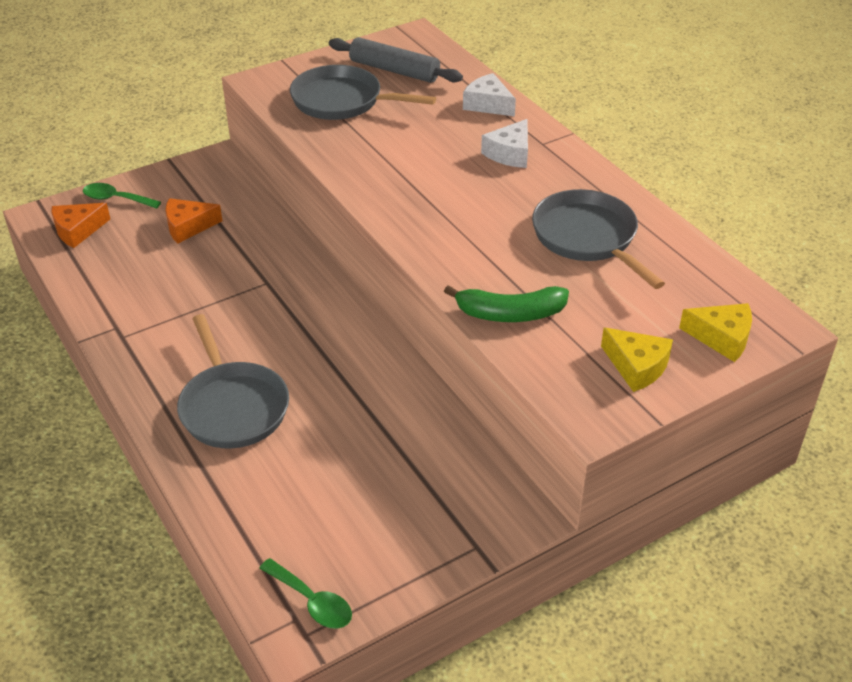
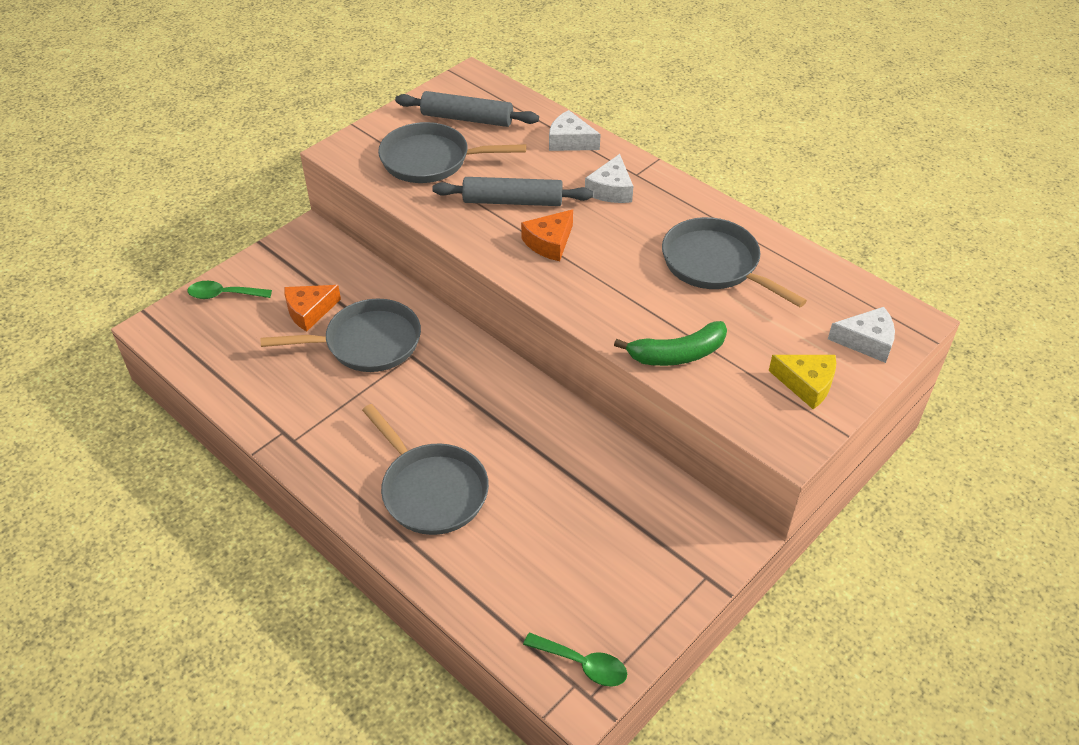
camera: 15 degrees left, 5 degrees up
orange cheese [51,203,110,248] -> orange cheese moved to [521,209,573,261]
yellow cheese [679,303,752,362] -> white cheese [828,307,895,363]
none -> grey pan [261,299,421,372]
none -> grey rolling pin [432,177,593,206]

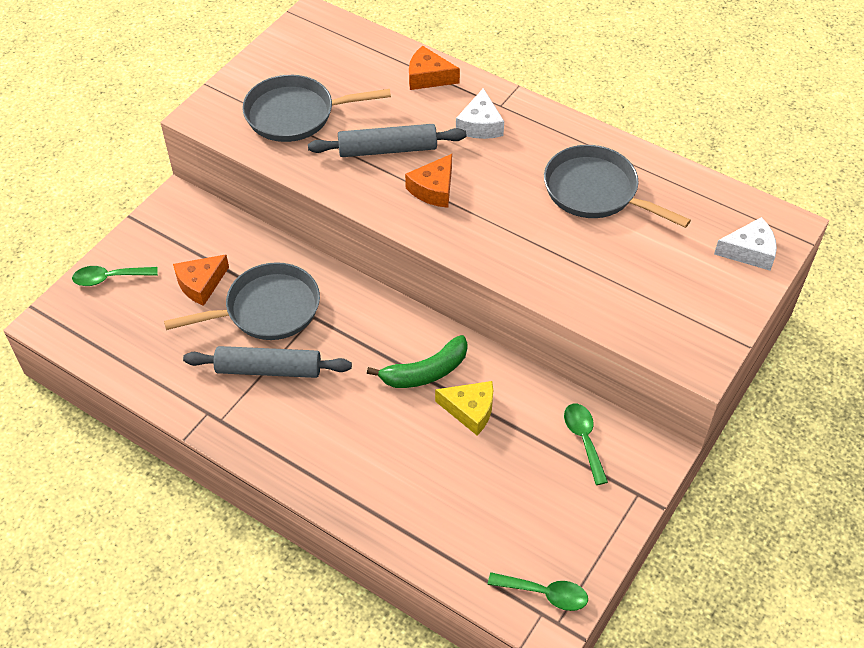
camera: 10 degrees left, 5 degrees up
grey pan [362,404,489,535] -> none
grey rolling pin [395,91,539,127] -> grey rolling pin moved to [183,346,352,378]
white cheese [549,110,601,151] -> orange cheese [409,46,460,90]
green banana [614,321,727,366] -> green banana moved to [367,335,468,388]
yellow cheese [769,355,836,409] -> yellow cheese moved to [435,381,493,435]
none -> green spoon [564,404,608,485]

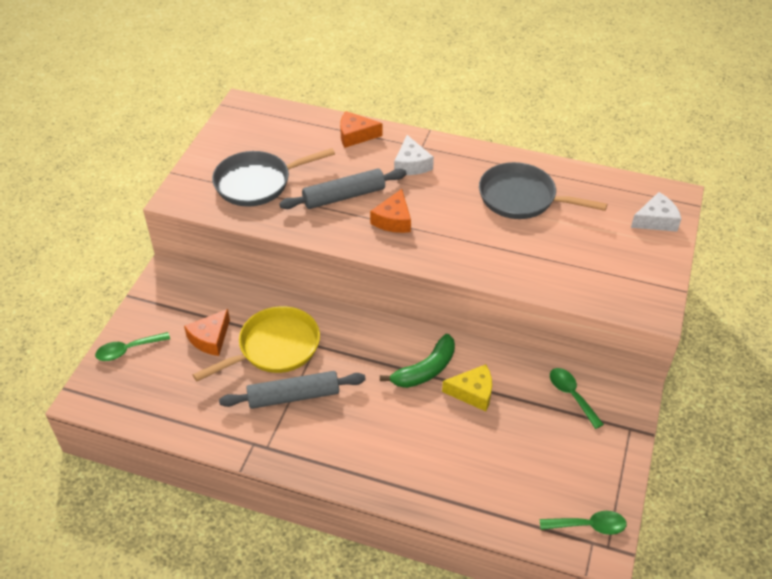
camera: 15 degrees left, 5 degrees down
grey pan [164,262,320,340] -> yellow pan [193,306,320,381]

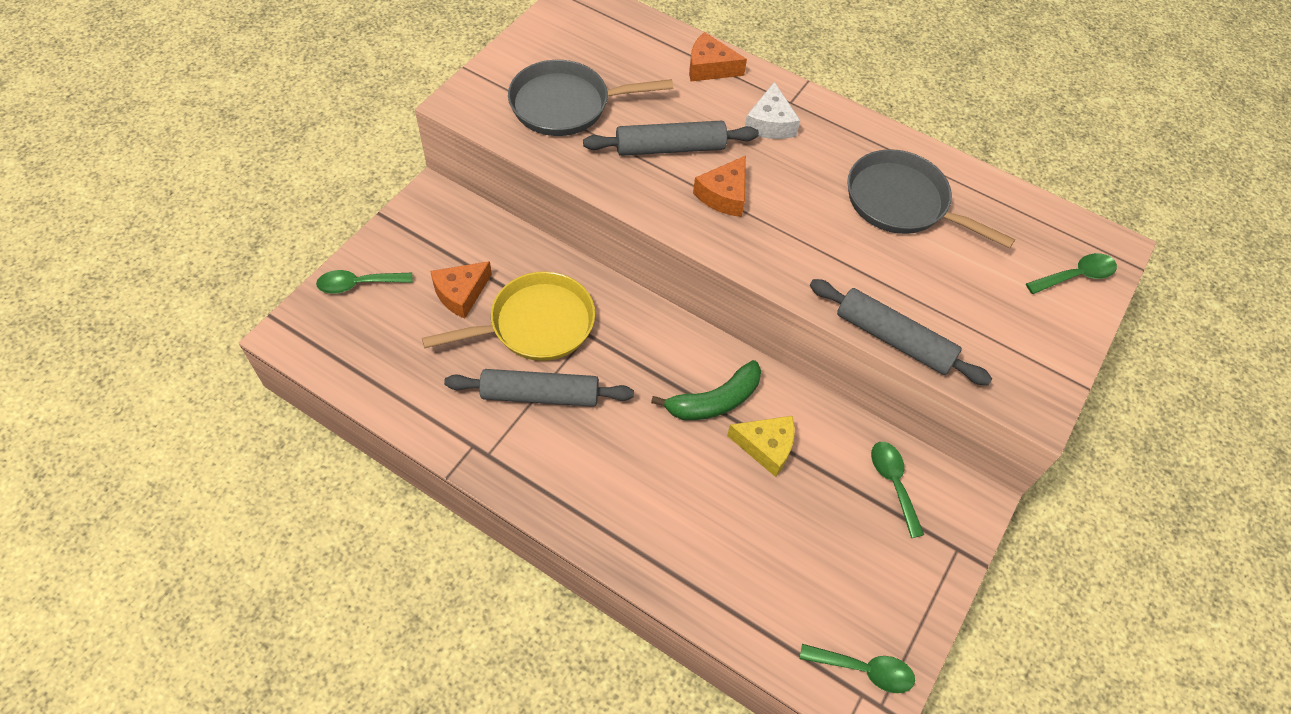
camera: 10 degrees right, 10 degrees up
white cheese [631,192,681,232] -> green spoon [1026,253,1117,294]
none -> grey rolling pin [810,279,992,385]

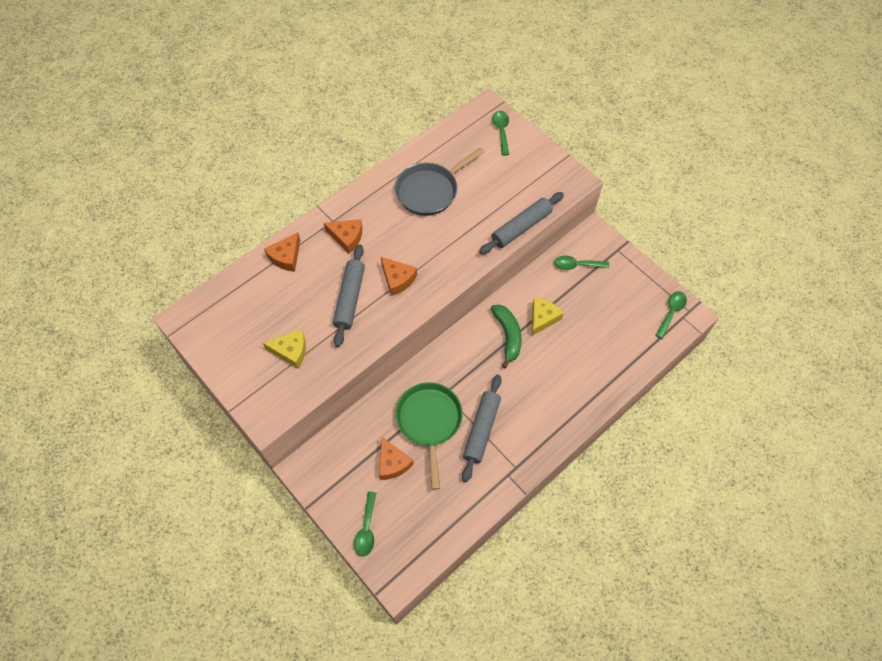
camera: 70 degrees left, 5 degrees up
yellow pan [422,271,595,361] -> green pan [395,382,463,490]
grey pan [508,60,673,136] -> yellow cheese [263,329,306,369]
white cheese [745,82,800,139] -> orange cheese [324,219,362,254]

